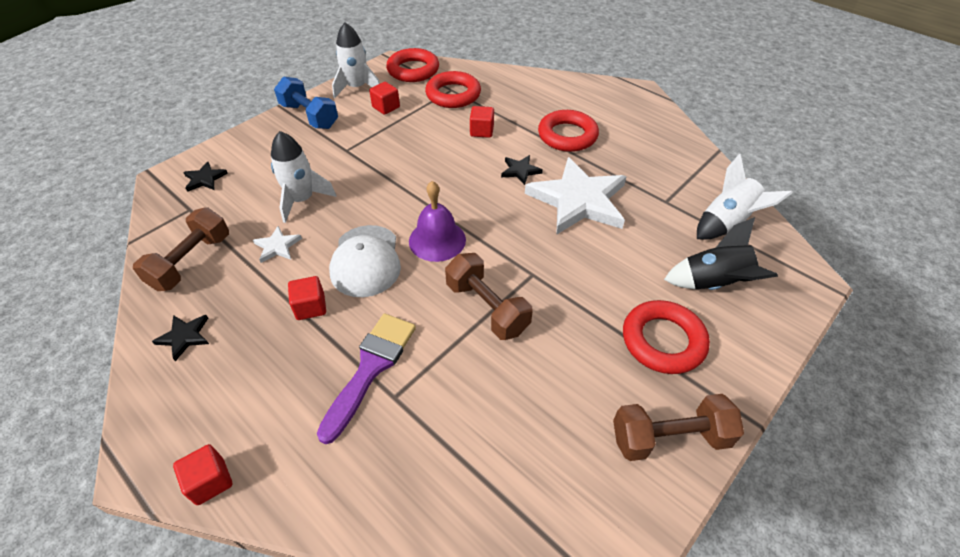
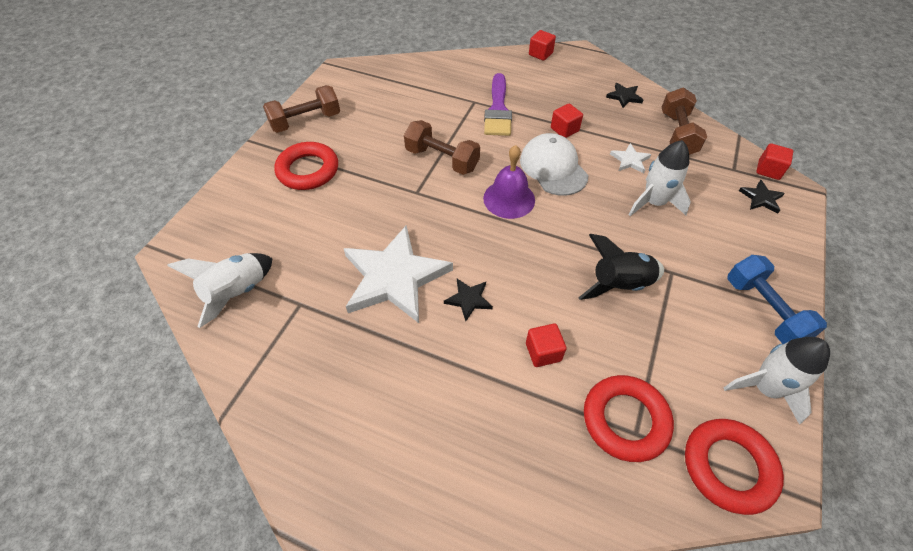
camera: 160 degrees right, 5 degrees up
blue dumbbell [274,76,338,129] -> blue dumbbell turned 45 degrees clockwise [727,255,827,344]
red cube [369,82,400,115] -> red cube moved to [756,144,793,180]
red ring [538,110,599,152] -> none
black rocket [664,217,778,290] -> black rocket moved to [578,234,664,300]

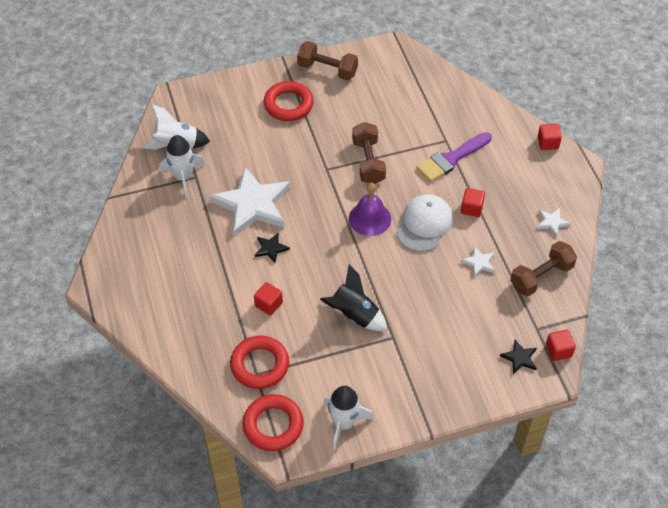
camera: 50 degrees right, 0 degrees up
black star [606,83,643,108] -> white star [536,208,571,238]
white rocket [628,140,691,216] -> white rocket moved to [159,135,205,198]
blue dumbbell [727,255,827,344] -> none

